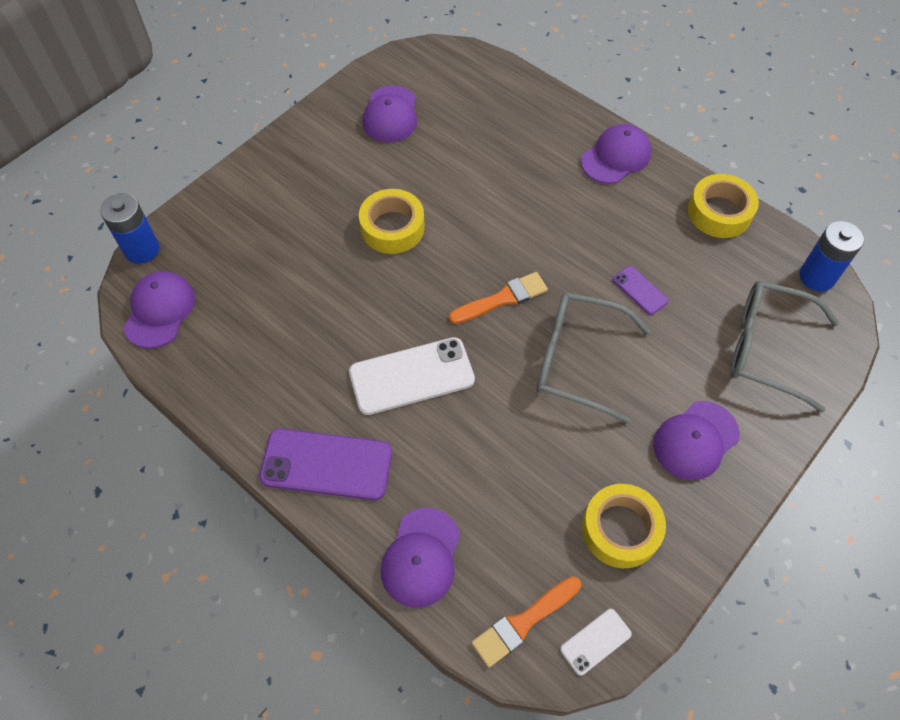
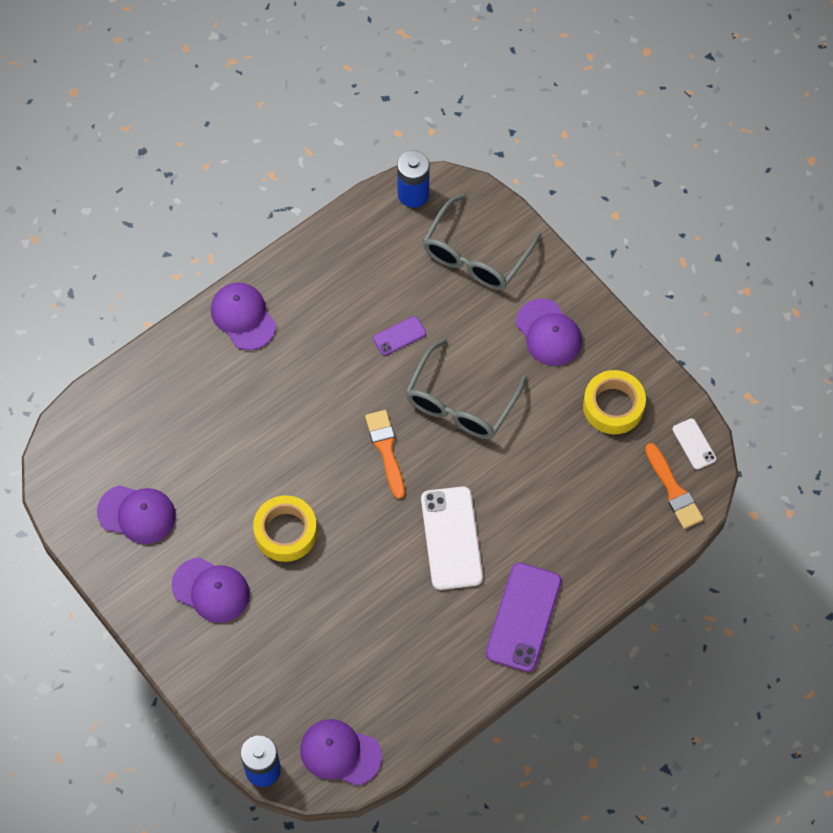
camera: 80 degrees left, 5 degrees up
purple cap [381,508,460,608] -> purple cap moved to [172,557,250,623]
yellow tape [688,174,759,238] -> none

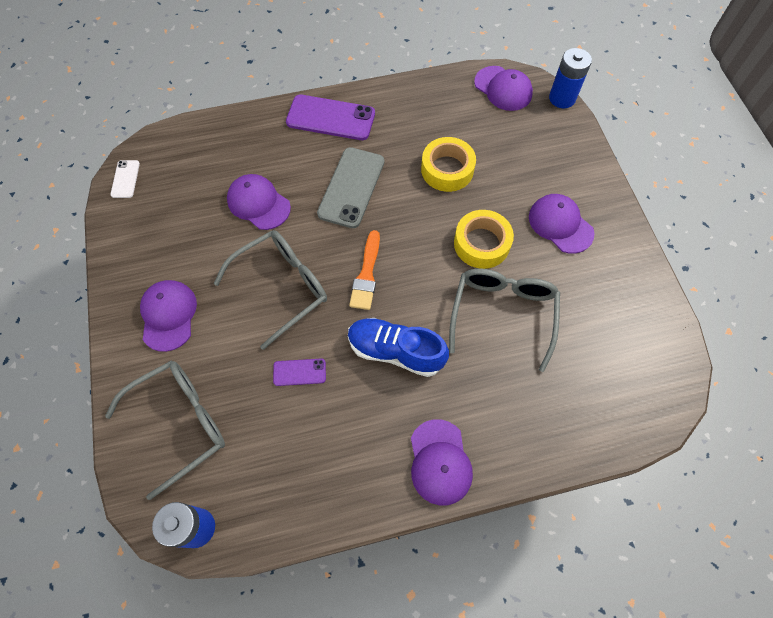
camera: 155 degrees left, 0 degrees up
purple cap [97,485,176,544] -> purple cap moved to [227,174,291,230]
white phone [421,486,483,590] -> grey phone [317,147,384,228]
purple phone [485,563,561,672] -> purple phone turned 60 degrees clockwise [286,95,375,140]
yellow tape [583,370,646,434] -> yellow tape moved to [421,137,476,192]
orange brush [645,443,703,529] -> none
none -> blue shoe [348,318,449,377]
none -> grey glasses [449,268,560,372]

